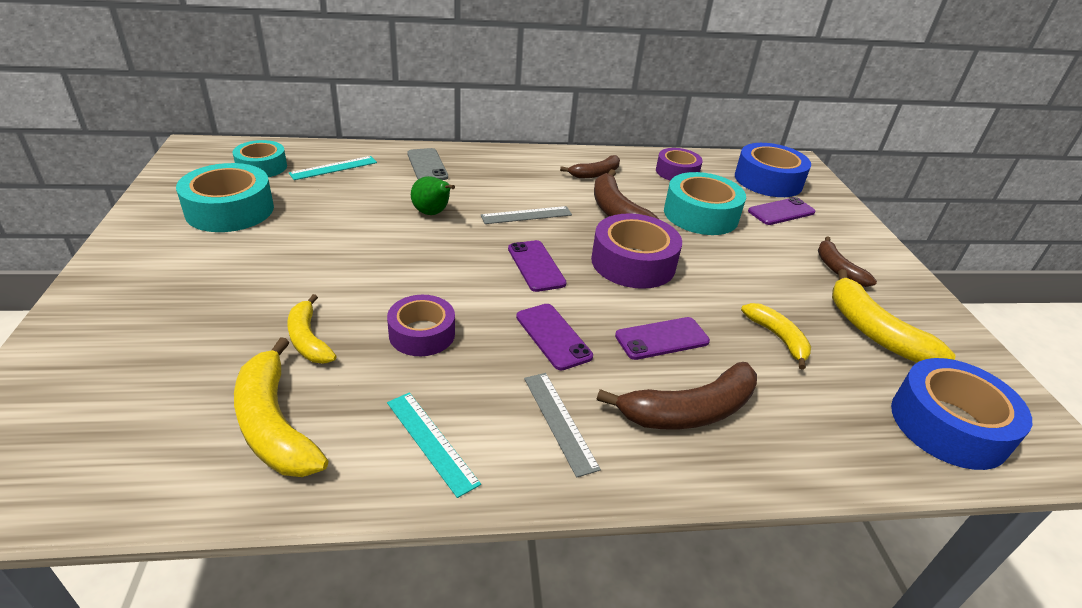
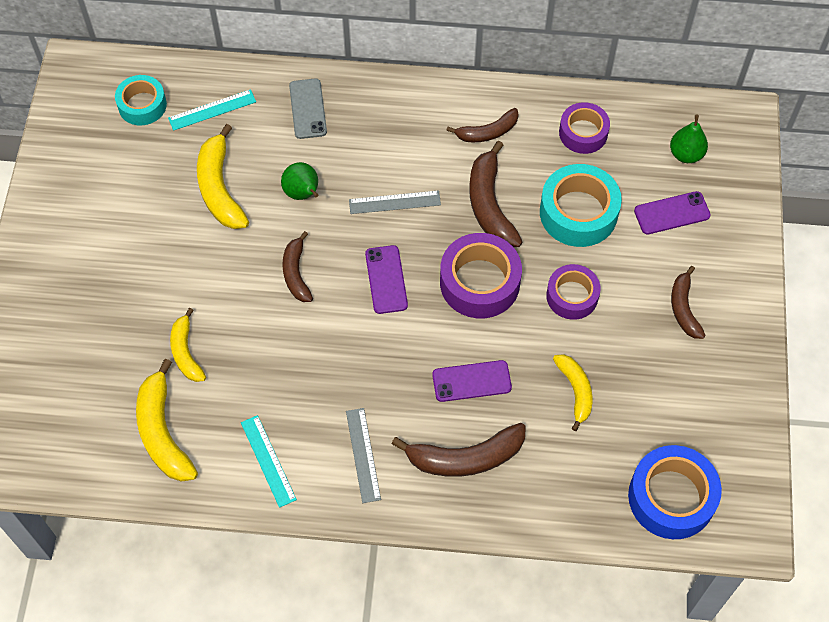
camera: 15 degrees right, 25 degrees up
turquoise tape [176,163,274,232] -> none
purple tape [387,295,455,356] -> purple tape moved to [546,264,601,320]
purple phone [516,304,593,370] -> none
blue tape [735,143,811,197] -> green pear [670,115,708,163]
yellow banana [832,269,955,363] -> yellow banana moved to [197,124,249,229]
none -> brown banana [282,231,313,302]

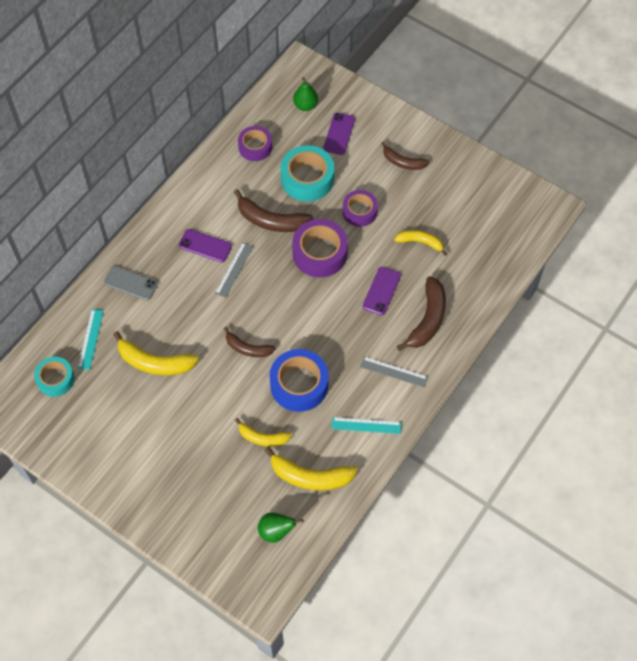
camera: 60 degrees left, 0 degrees up
green pear [281,162,318,200] -> green pear moved to [258,512,304,543]
purple phone [365,245,408,314] -> purple phone moved to [179,229,232,263]
brown banana [446,108,519,142] -> none
blue tape [628,445,722,539] -> blue tape moved to [269,349,329,412]

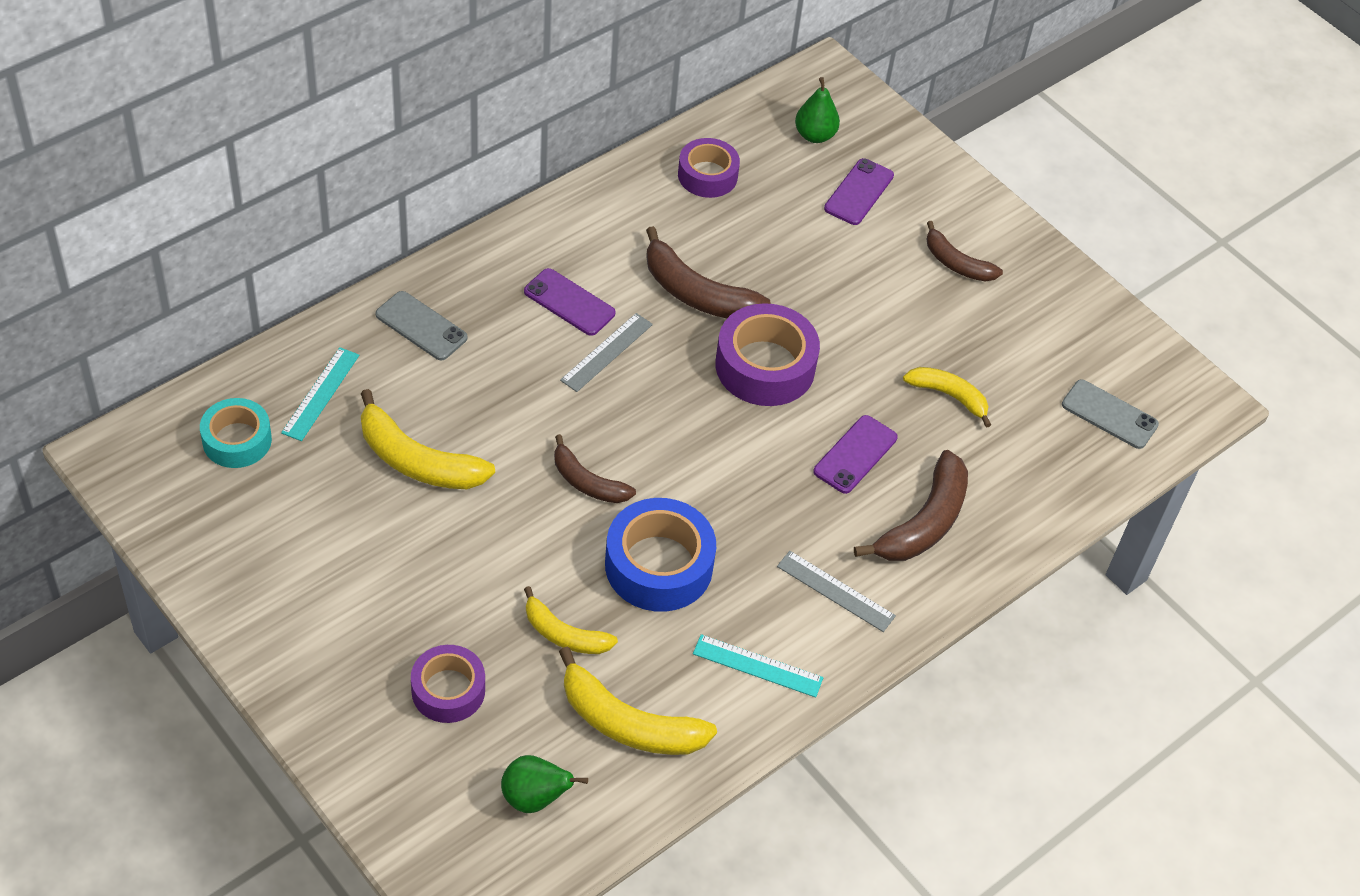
camera: 10 degrees right, 10 degrees down
turquoise tape [280,145,334,201] -> none
purple tape [343,190,378,227] -> purple tape moved to [411,645,485,723]
none -> grey phone [1062,380,1159,449]

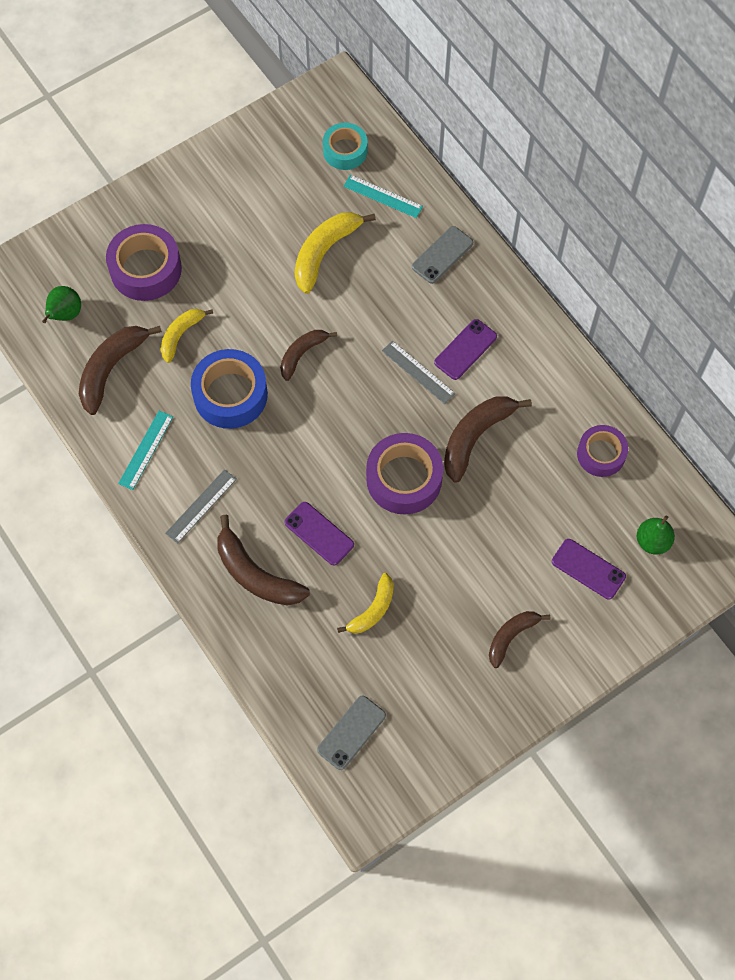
camera: 100 degrees right, 15 degrees up
purple tape [411,645,485,723] -> purple tape [106,224,182,301], size x1.55
yellow banana [559,646,717,755] -> brown banana [79,326,162,415]

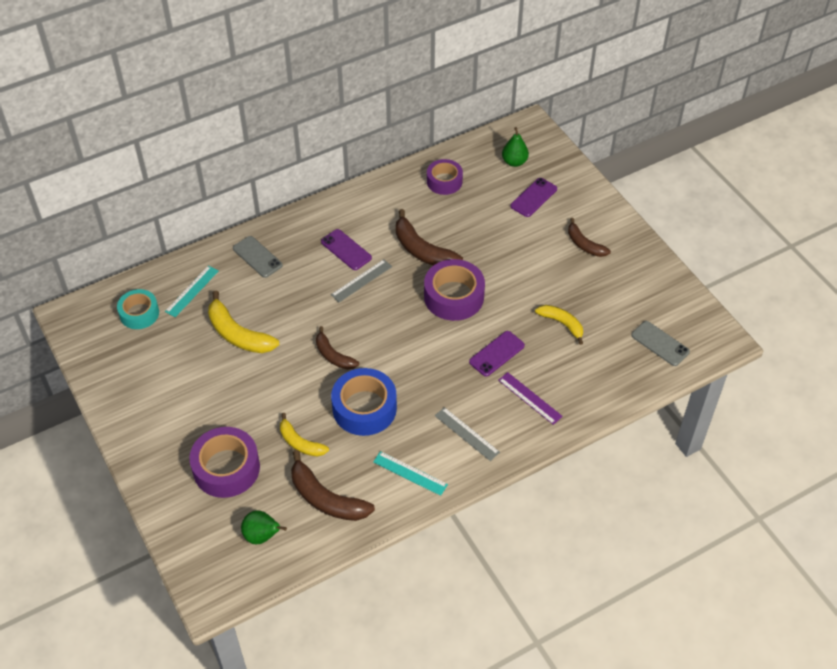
camera: 85 degrees left, 15 degrees down
brown banana [217,515,310,606] -> purple ruler [498,372,563,425]

